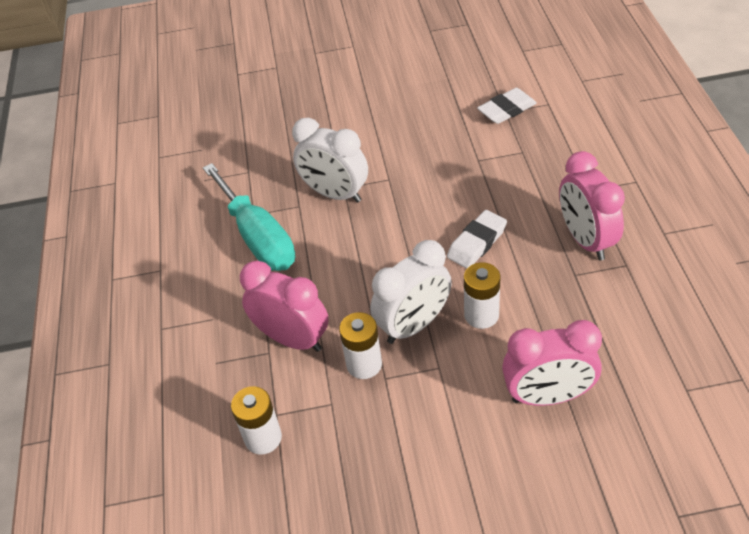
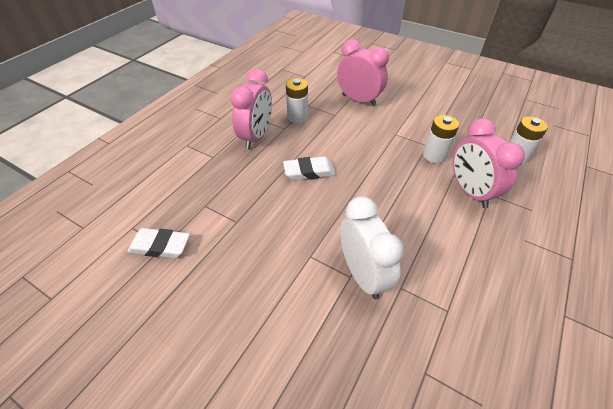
camera: 145 degrees left, 0 degrees up
turquoise screwdriver [203,163,295,271] -> none
white clock [370,240,452,344] -> none
white battery [464,262,500,329] -> white battery moved to [286,78,308,123]

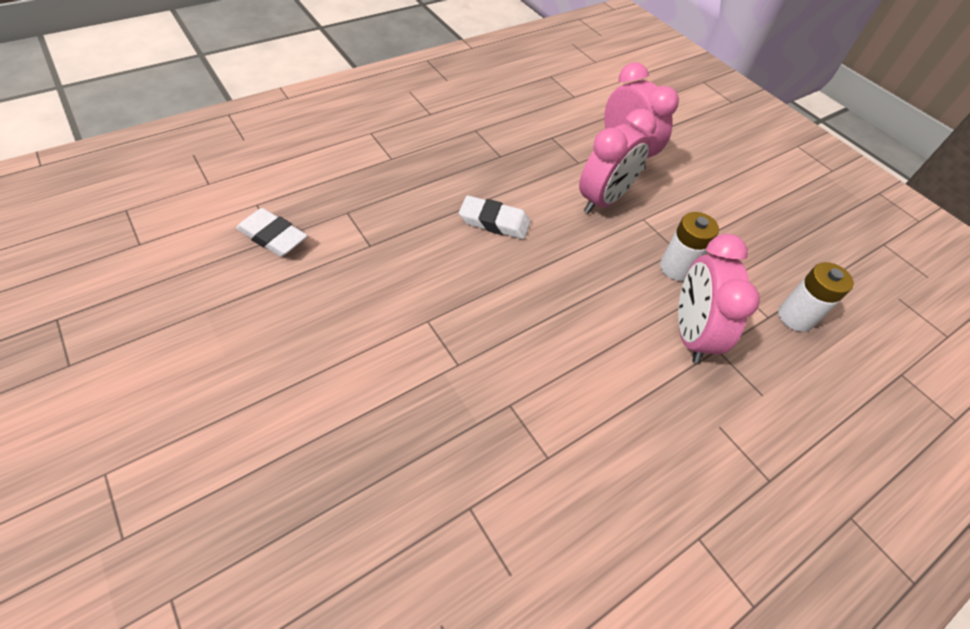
camera: 20 degrees right, 5 degrees up
pink clock [230,69,272,149] -> pink clock moved to [579,109,656,214]
white battery [286,78,308,123] -> none
white clock [340,196,404,299] -> none

